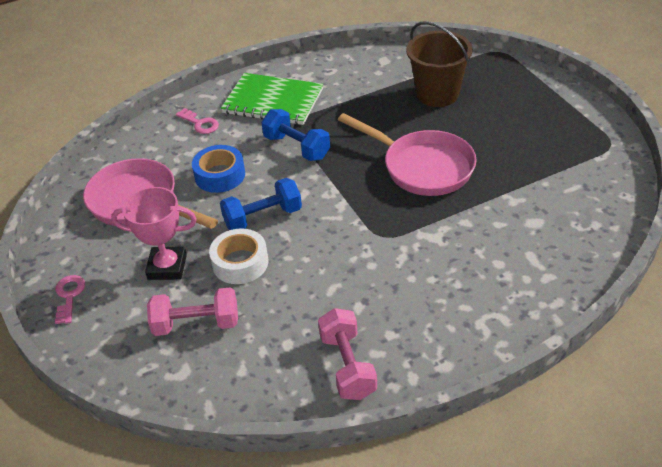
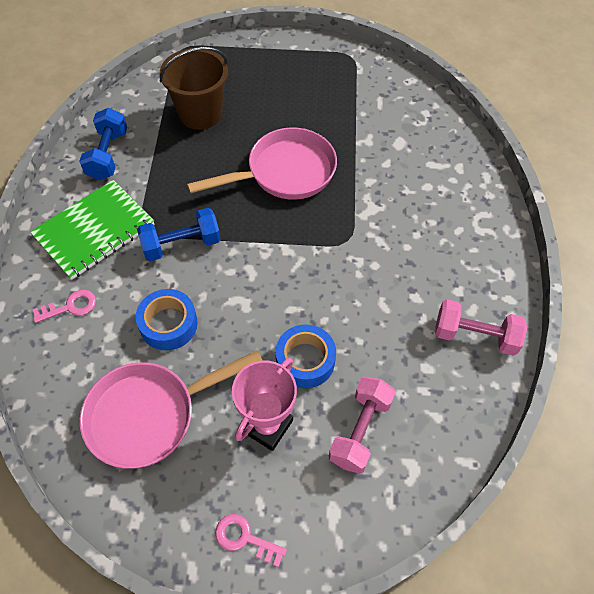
camera: 65 degrees left, 15 degrees up
white tape [209,228,268,284] -> blue tape [276,324,336,388]
blue dumbbell [220,178,302,230] -> blue dumbbell moved to [79,108,127,180]

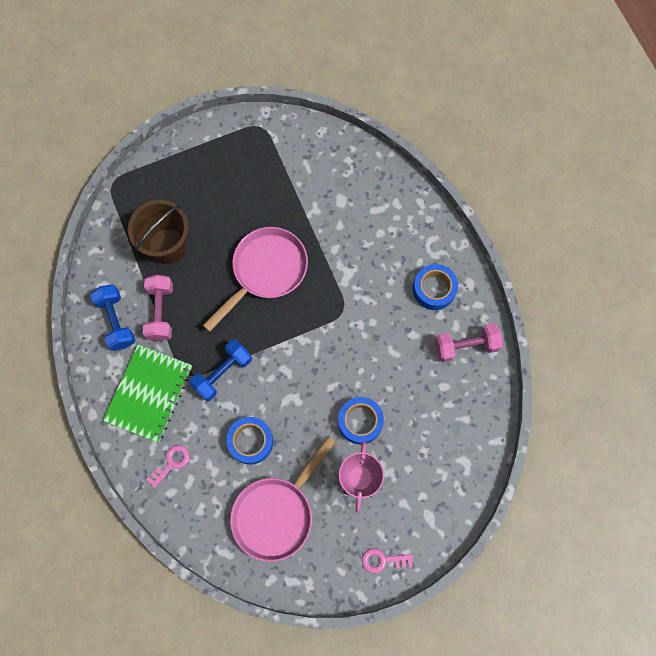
camera: 25 degrees left, 15 degrees up
pink dumbbell [329,376,396,474] -> pink dumbbell moved to [143,275,173,341]
none -> blue tape [413,264,458,310]

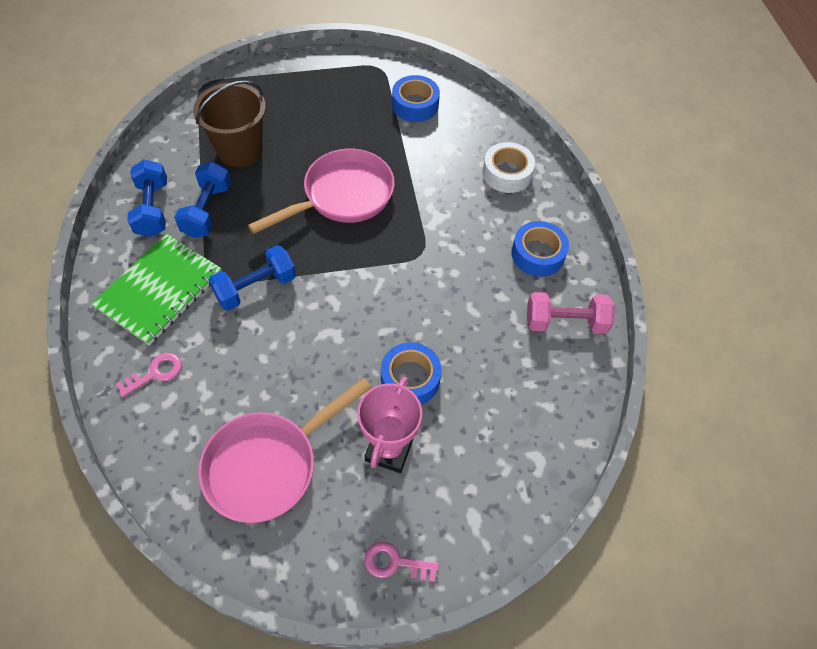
camera: 10 degrees right, 15 degrees down
pink dumbbell [143,275,173,341] -> blue dumbbell [174,162,231,238]
blue tape [226,417,273,465] -> blue tape moved to [392,75,440,122]
none -> white tape [482,142,535,193]

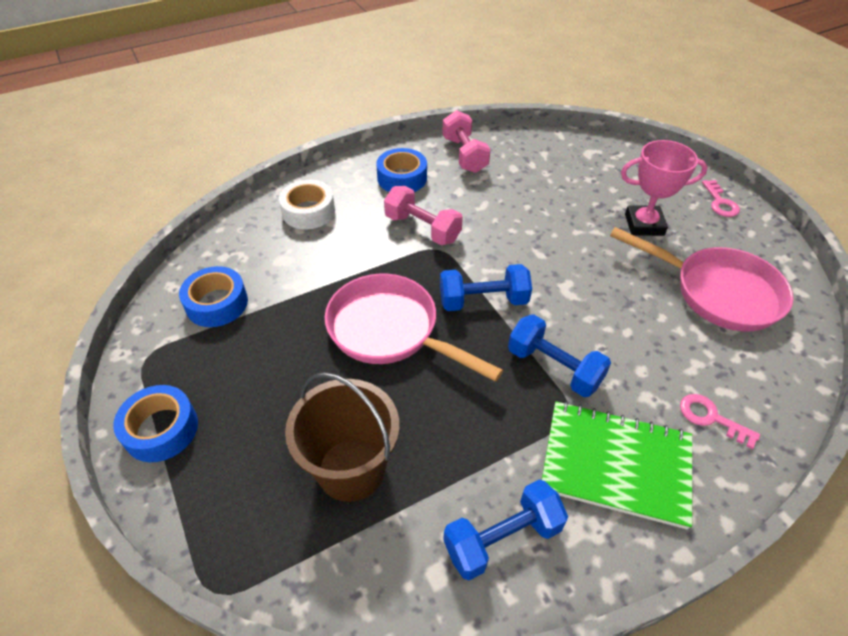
camera: 105 degrees left, 10 degrees down
blue dumbbell [174,162,231,238] -> blue dumbbell moved to [440,264,532,311]
blue tape [381,342,441,404] -> blue tape moved to [113,385,198,462]
none -> pink dumbbell [384,186,463,245]

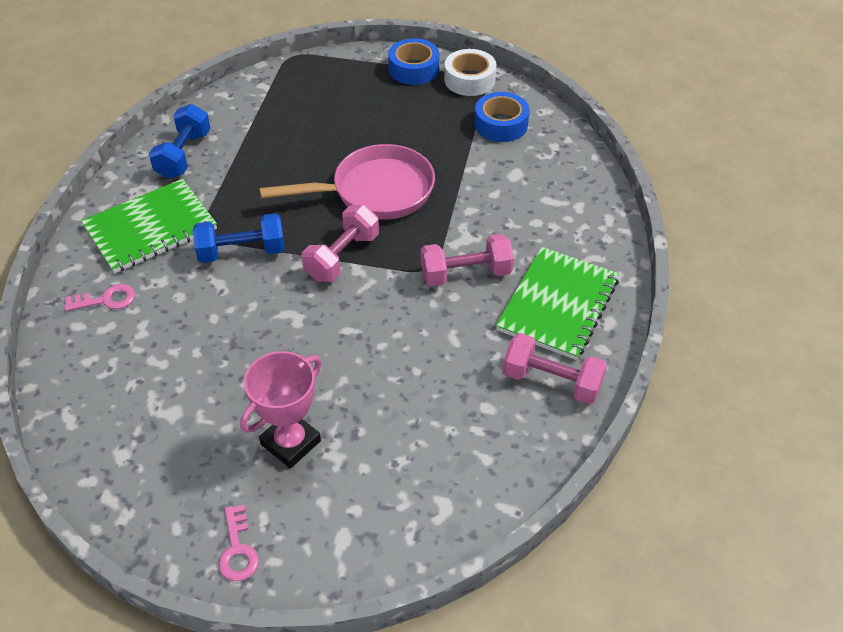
camera: 130 degrees right, 0 degrees up
white tape [279,180,335,229] -> white tape moved to [444,49,497,96]
brown bucket [285,372,399,502] -> none
blue tape [376,148,427,192] -> green notebook [496,247,619,360]
blue dumbbell [440,264,532,311] -> pink dumbbell [302,205,379,282]
pink pan [610,227,793,332] -> none
pink key [702,180,740,217] -> pink key turned 135 degrees counterclockwise [218,505,259,581]

